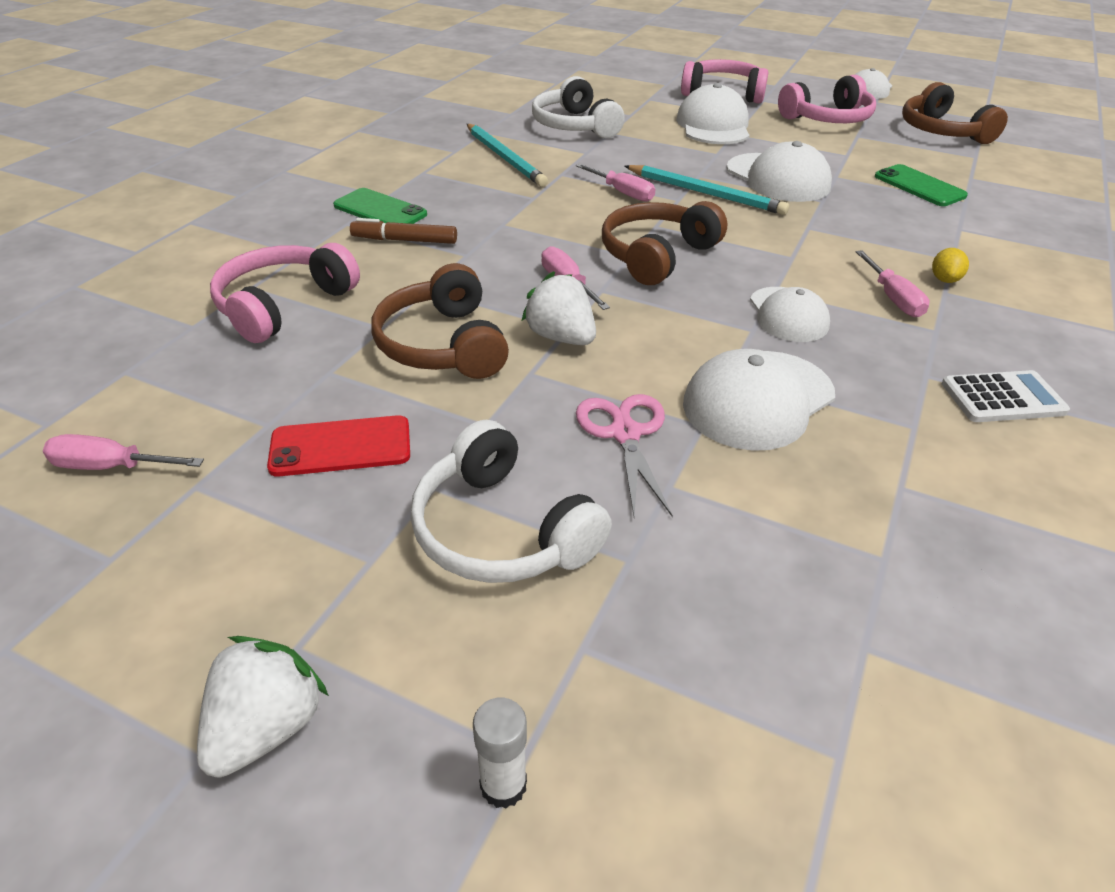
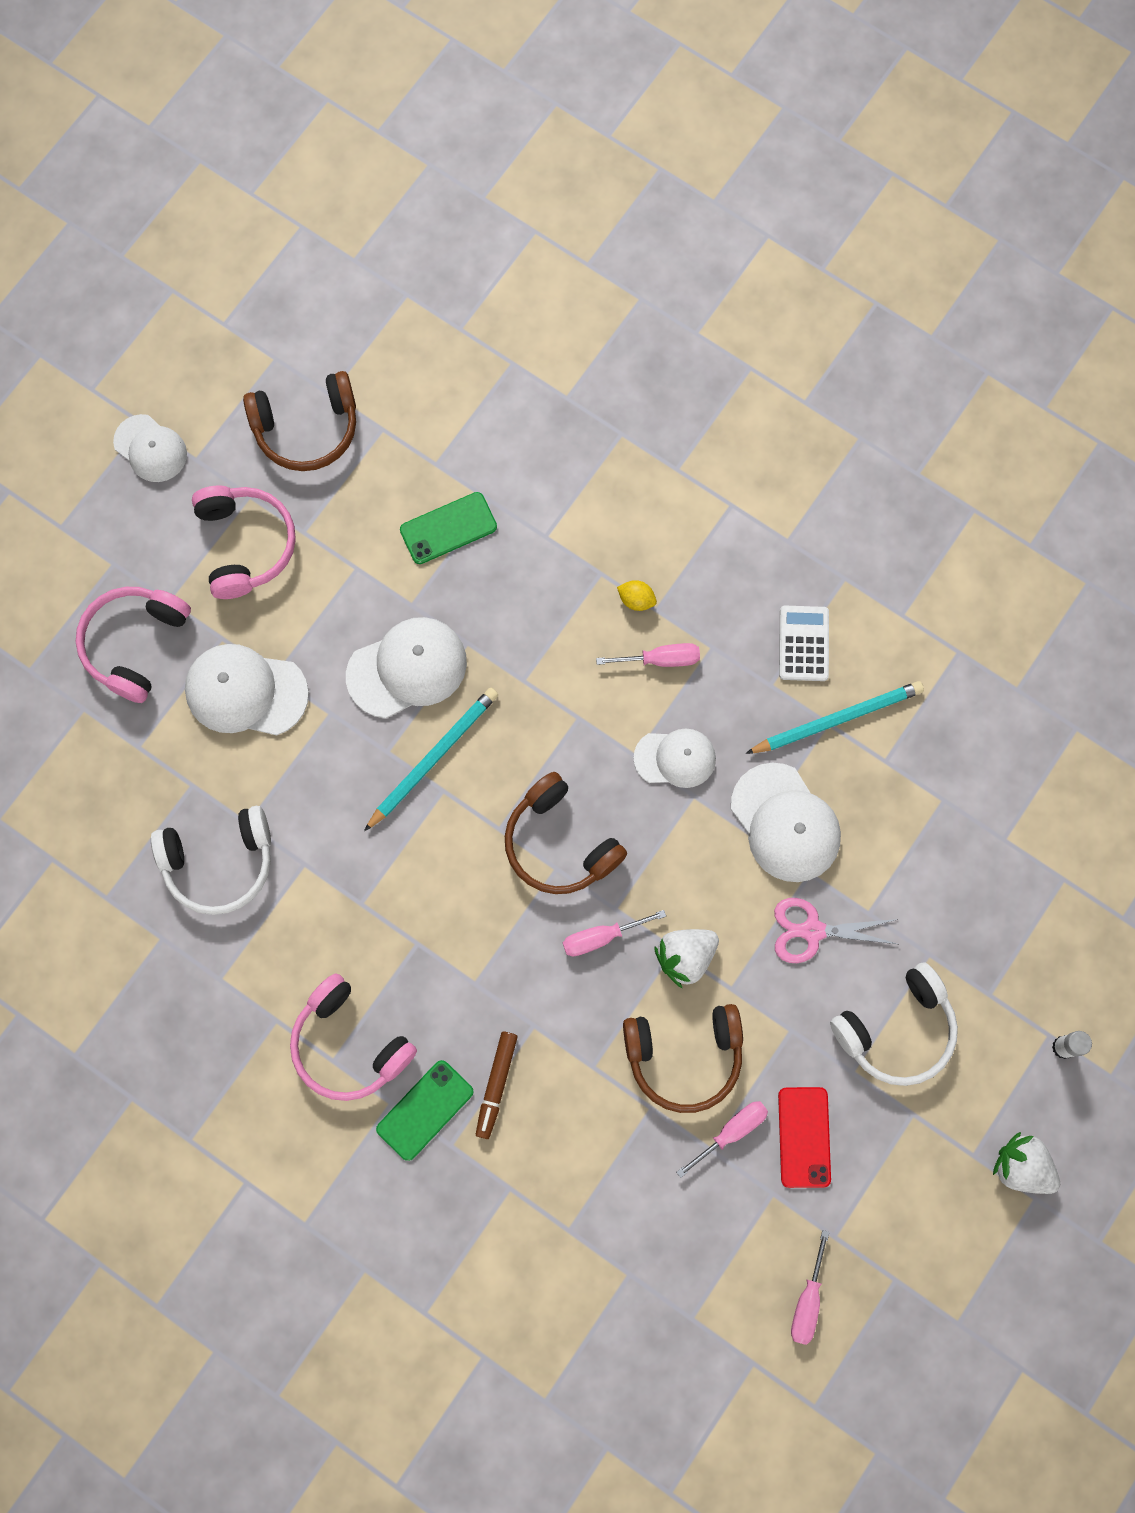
camera: 80 degrees left, 35 degrees up
pink headphones [210,243,360,343] -> pink headphones moved to [290,973,417,1101]
turquoise pencil [467,124,548,187] -> turquoise pencil moved to [745,681,924,754]
pink screwdriver [576,164,655,202] -> pink screwdriver moved to [676,1101,768,1178]

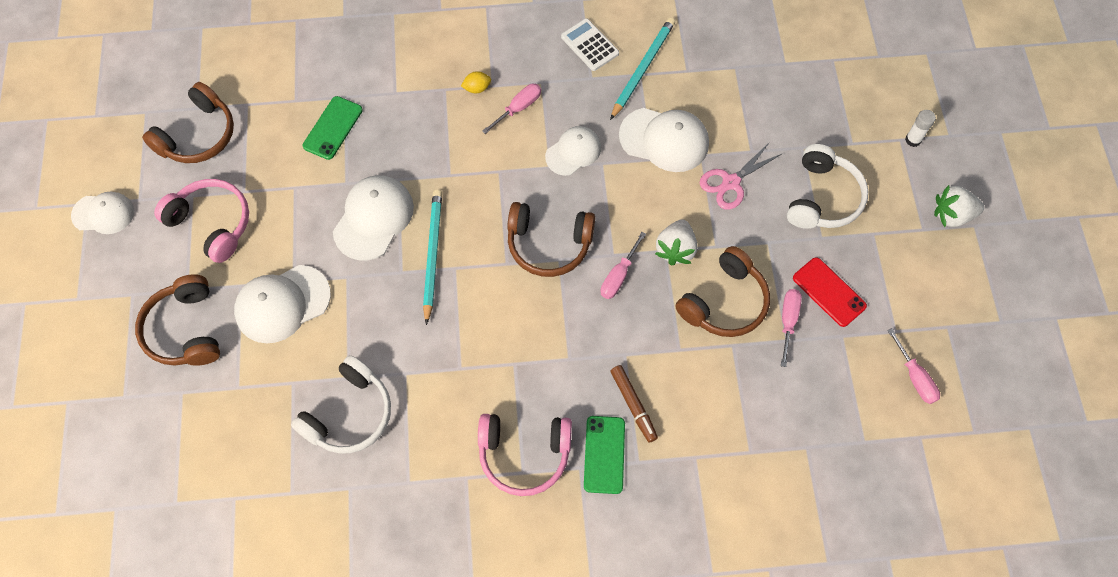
camera: 40 degrees left, 10 degrees down
pink headphones [76,587,191,703] -> brown headphones [135,274,220,366]

